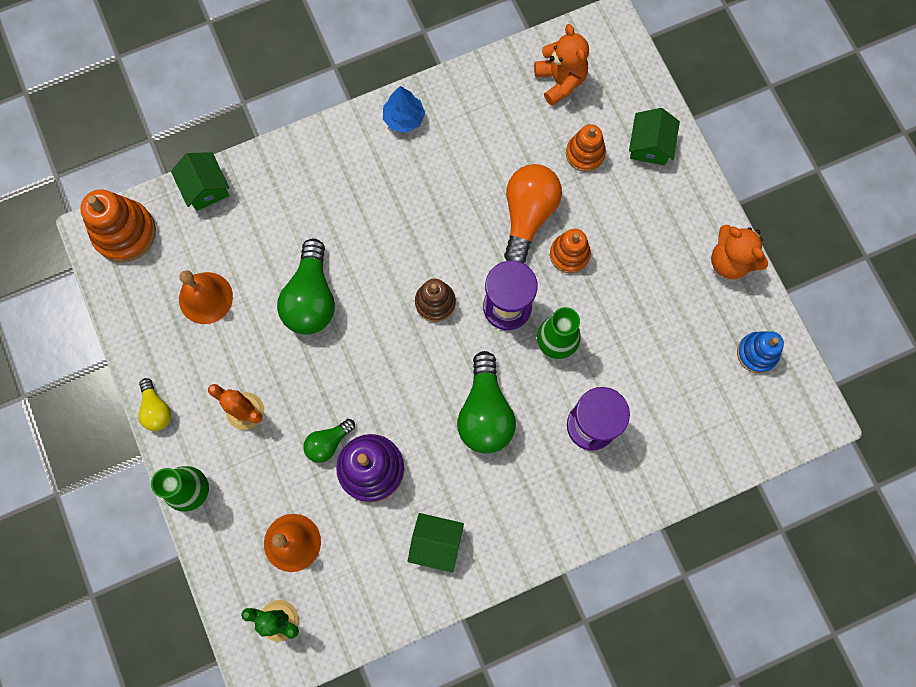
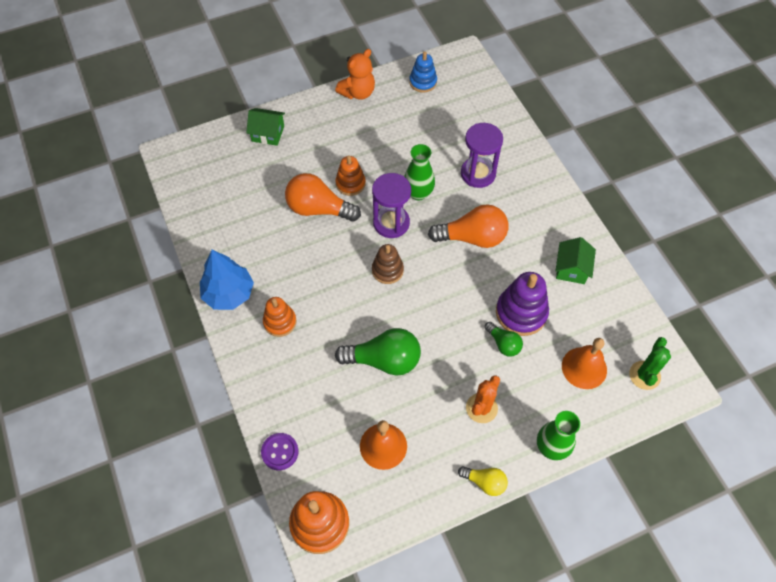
camera: 90 degrees left, 15 degrees down
yellow light bulb [138,378,171,431] -> yellow light bulb turned 45 degrees clockwise [458,466,508,496]
green house [171,152,229,211] -> purple button [261,433,299,470]
blue tree [383,86,425,133] -> blue tree [200,250,254,310], size x1.52
green light bulb [457,351,516,454] -> orange light bulb [428,204,508,248]
orange teddy bear [534,24,589,106] -> none
orange stacking toy [566,124,606,172] -> orange stacking toy moved to [263,297,296,337]

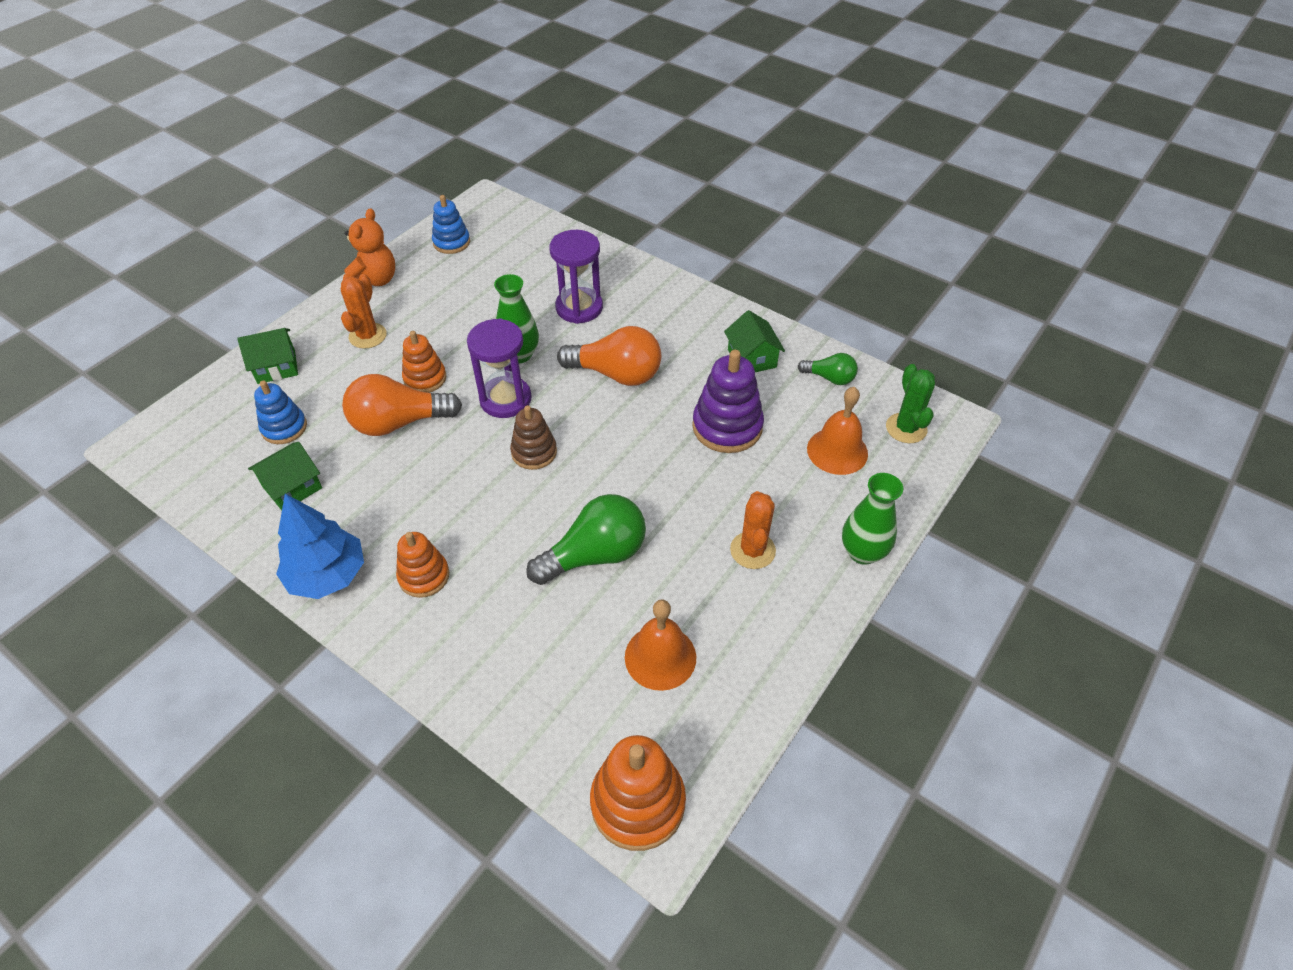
camera: 30 degrees left, 10 degrees down
purple button [261,433,299,470] -> none
orange light bulb [428,204,508,248] -> orange light bulb turned 45 degrees clockwise [557,326,661,386]
yellow light bulb [458,466,508,496] -> none
green light bulb [485,322,523,357] -> green light bulb moved to [798,353,858,385]
none -> green house [248,442,322,510]
none -> blue stacking toy [254,381,307,444]
none -> orange cactus [341,274,387,349]

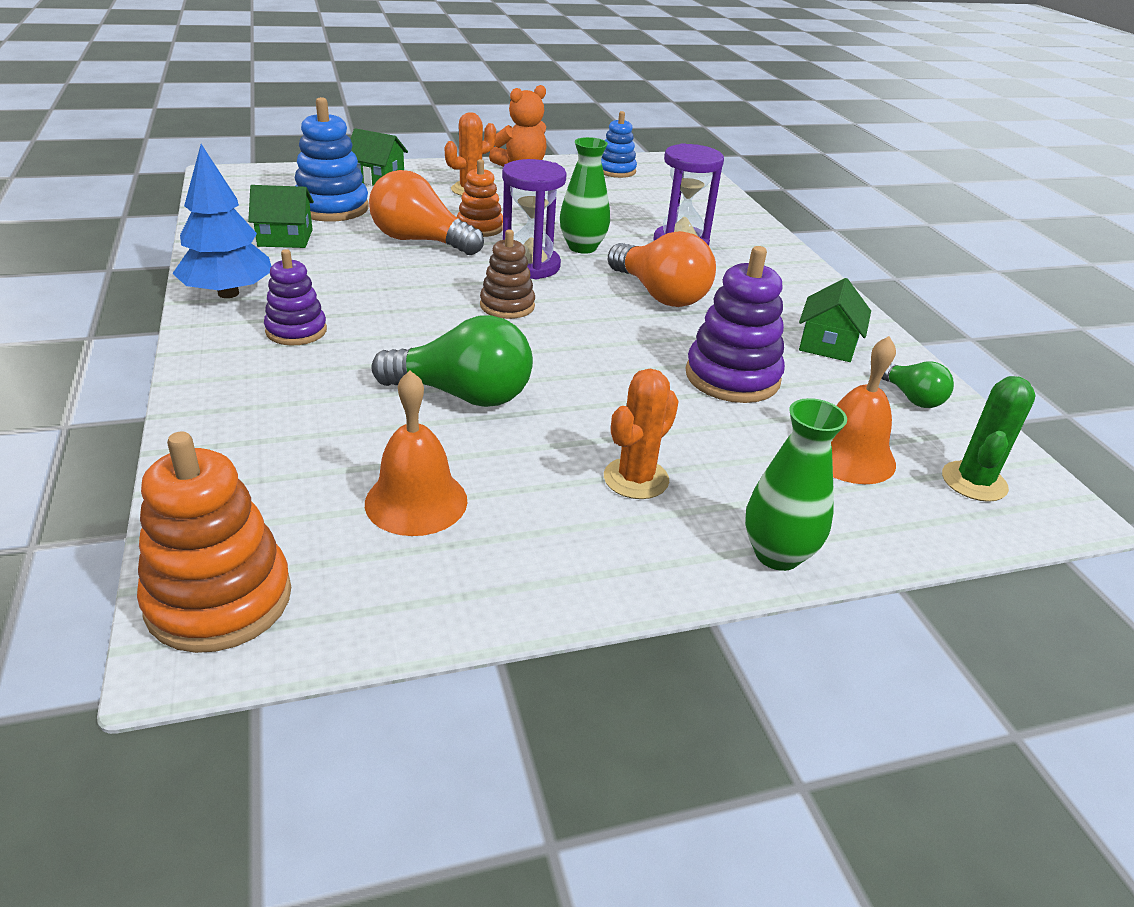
camera: 35 degrees right, 15 degrees down
blue stacking toy [254,381,307,444] -> blue stacking toy [295,97,369,222], size x1.58
orange stacking toy [396,532,449,598] -> purple stacking toy [264,249,327,345]

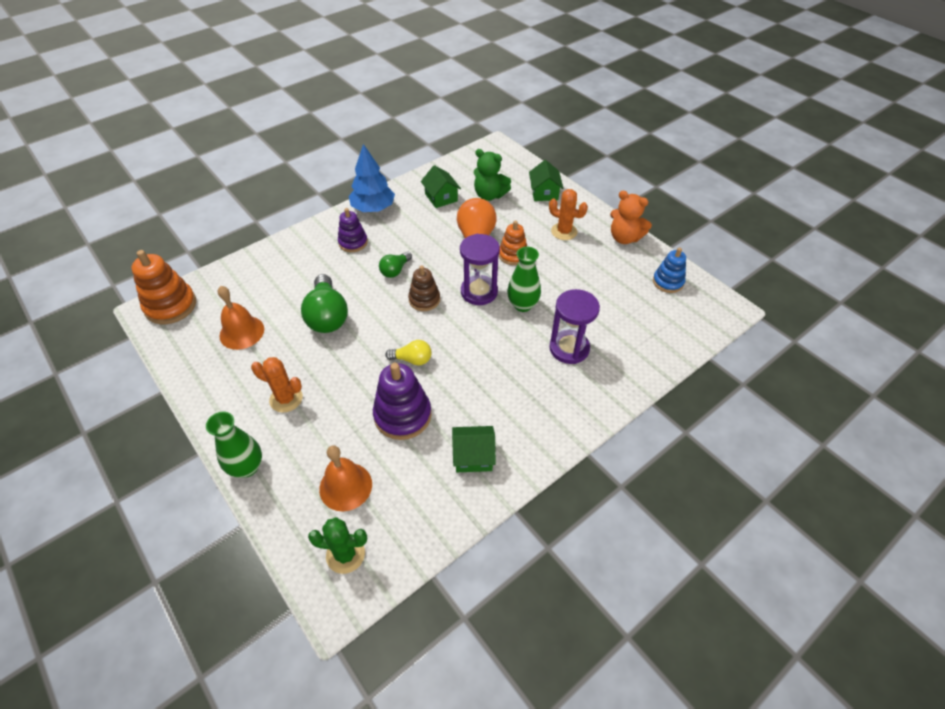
camera: 70 degrees right, 15 degrees up
blue stacking toy [295,97,369,222] -> green teddy bear [474,149,511,201]
orange light bulb [608,231,716,307] -> none
green light bulb [881,361,954,408] -> green light bulb moved to [379,252,412,278]
none -> yellow light bulb [385,340,432,366]

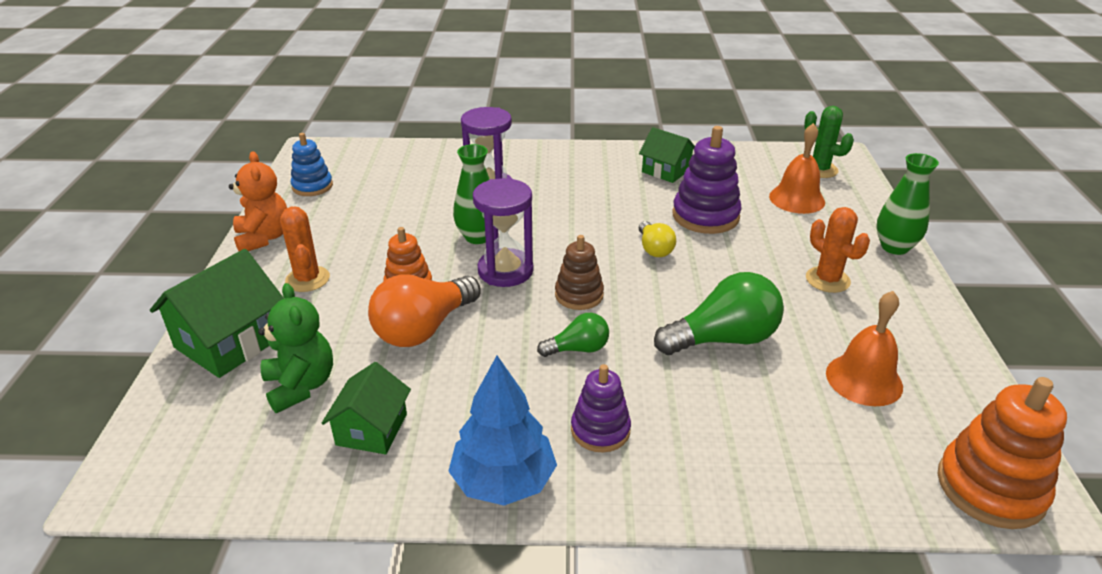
camera: 140 degrees left, 15 degrees down
green light bulb [301,274,348,333] -> green light bulb turned 45 degrees clockwise [654,272,784,355]
yellow light bulb [385,340,432,366] -> yellow light bulb turned 150 degrees counterclockwise [639,221,676,257]
green house [529,160,563,201] -> green house [150,249,284,378], size x1.58

